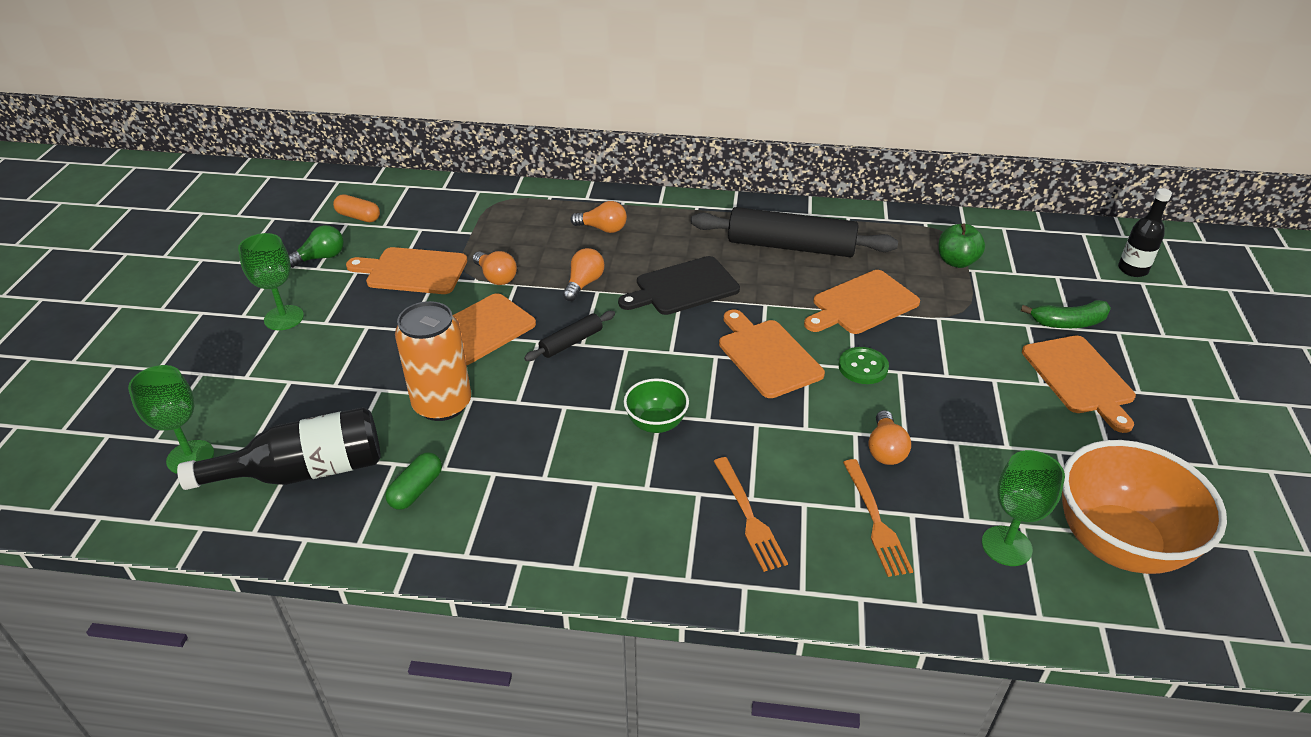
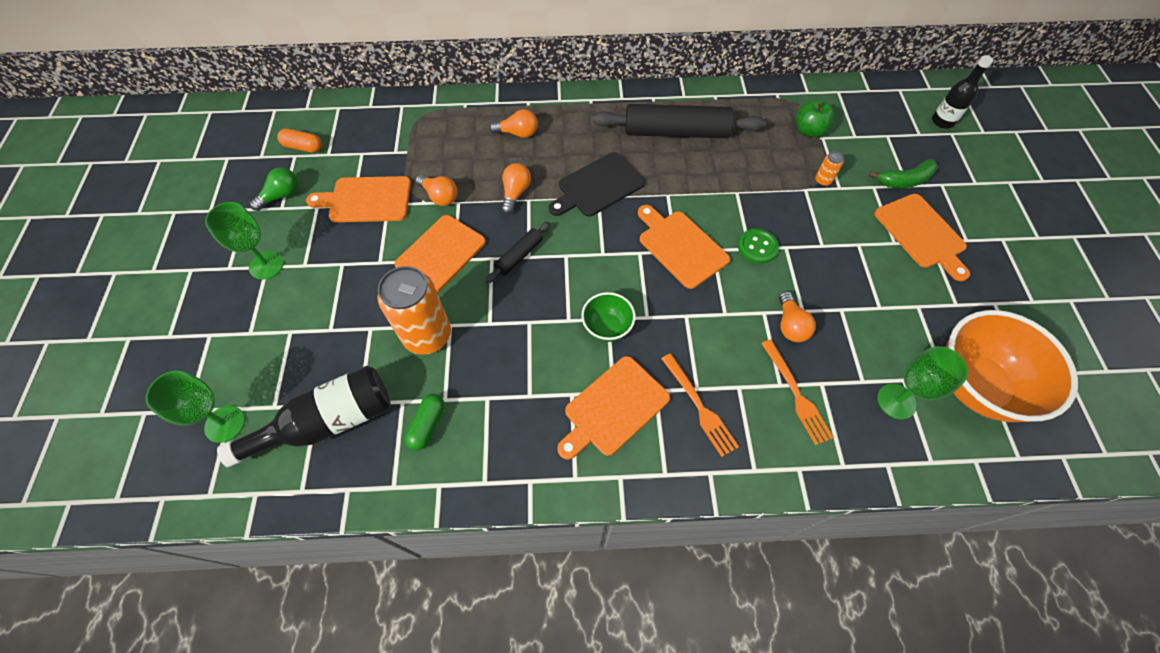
camera: 10 degrees left, 20 degrees up
orange cutting board [804,270,920,334] -> orange cutting board moved to [557,356,670,460]
none -> orange can [815,151,844,186]

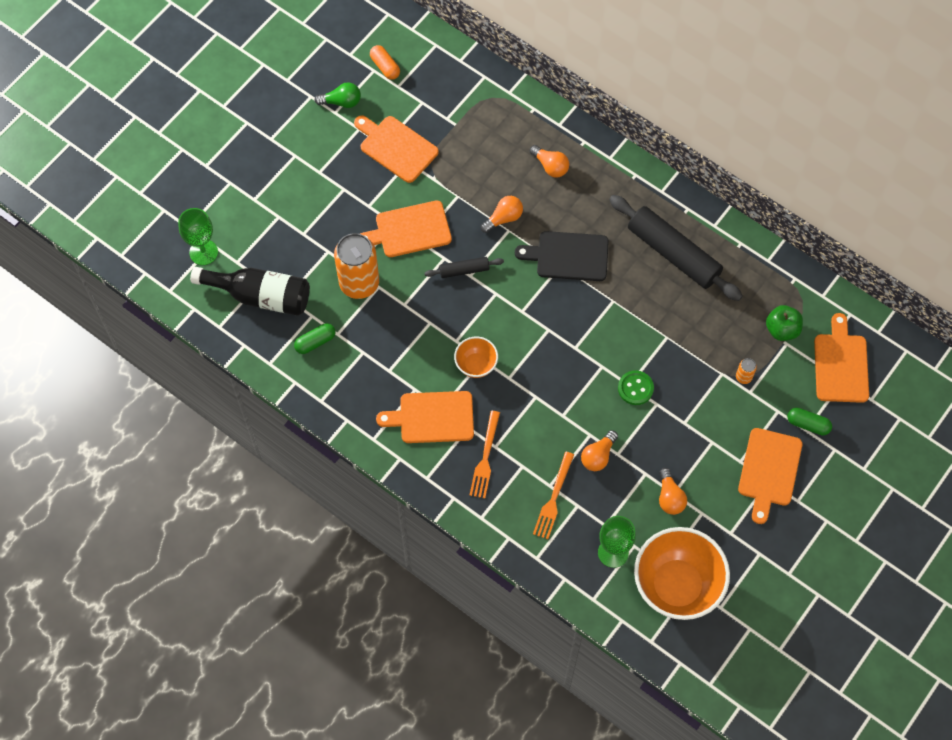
camera: 40 degrees right, 5 degrees up
green goblet [205,202,284,280] -> none
orange light bulb [416,175,457,206] -> orange light bulb moved to [659,468,687,515]
green bowl [581,292,636,342] -> orange bowl [454,336,498,378]
orange cutting board [638,205,730,289] -> orange cutting board moved to [814,313,869,403]
green banana [869,159,938,188] -> green capsule [787,408,832,436]
black bottle [932,55,993,129] -> none

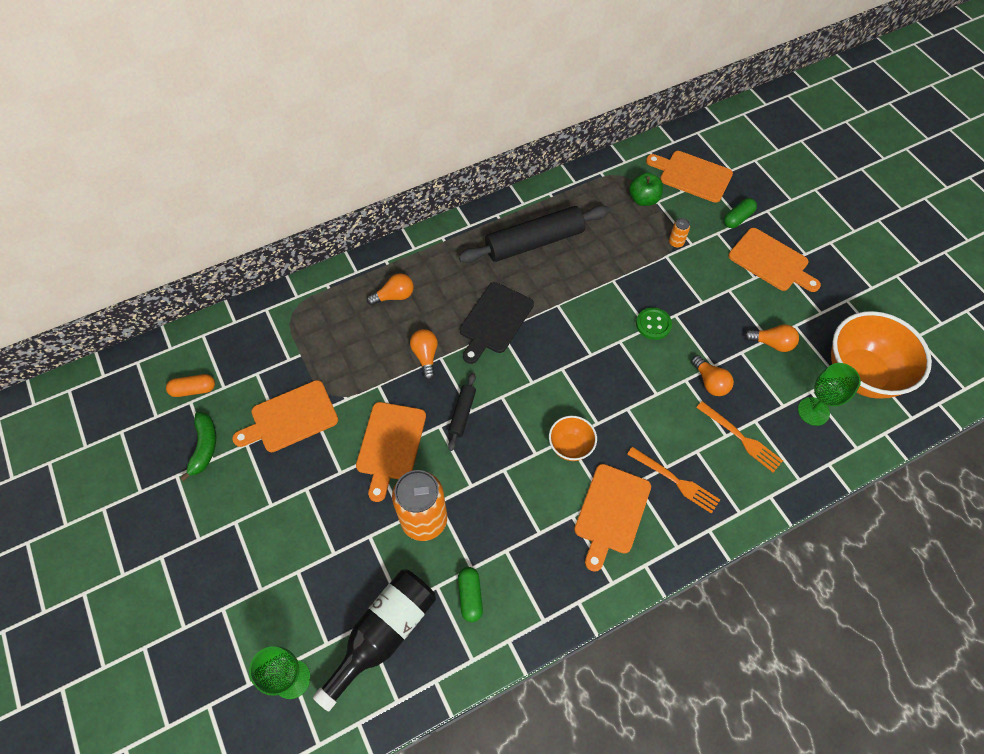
camera: 65 degrees left, 5 degrees down
green light bulb [315,82,361,108] -> green banana [180,412,216,482]

